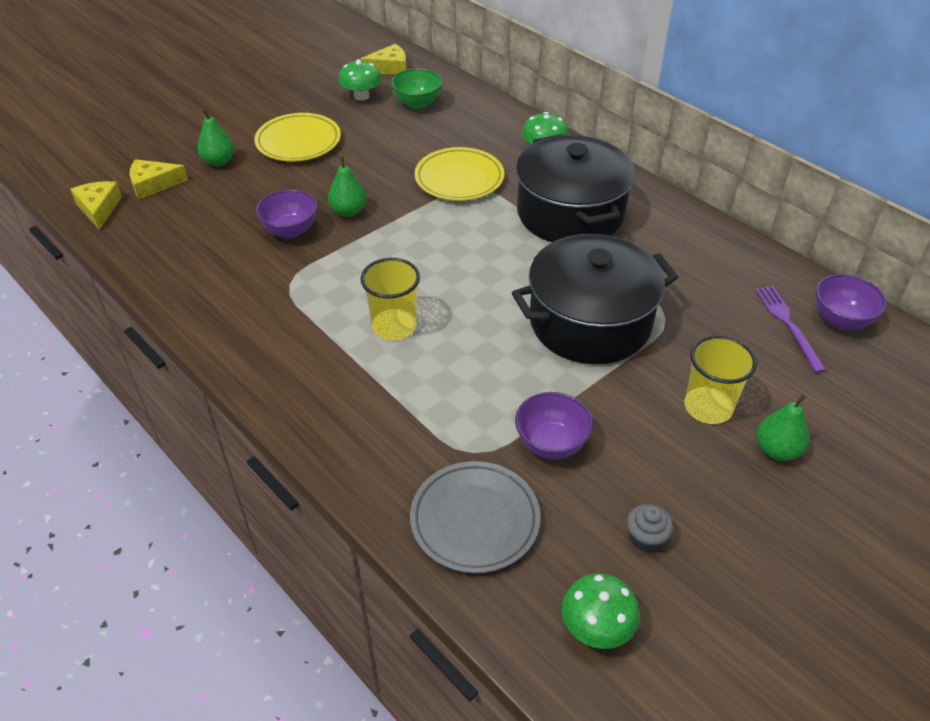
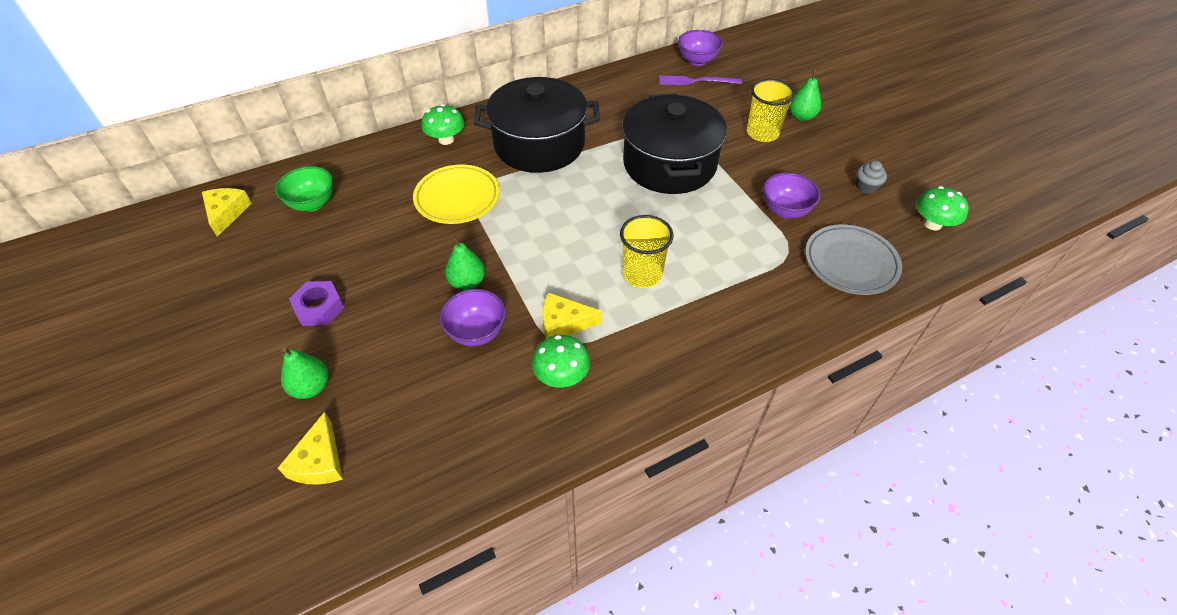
camera: 75 degrees left, 5 degrees up
yellow cheese [70,181,122,230] -> yellow cheese moved to [542,292,602,339]
yellow plate [254,113,341,162] -> purple nut [289,281,345,326]
green mushroom [338,59,382,101] -> green mushroom moved to [532,335,590,388]

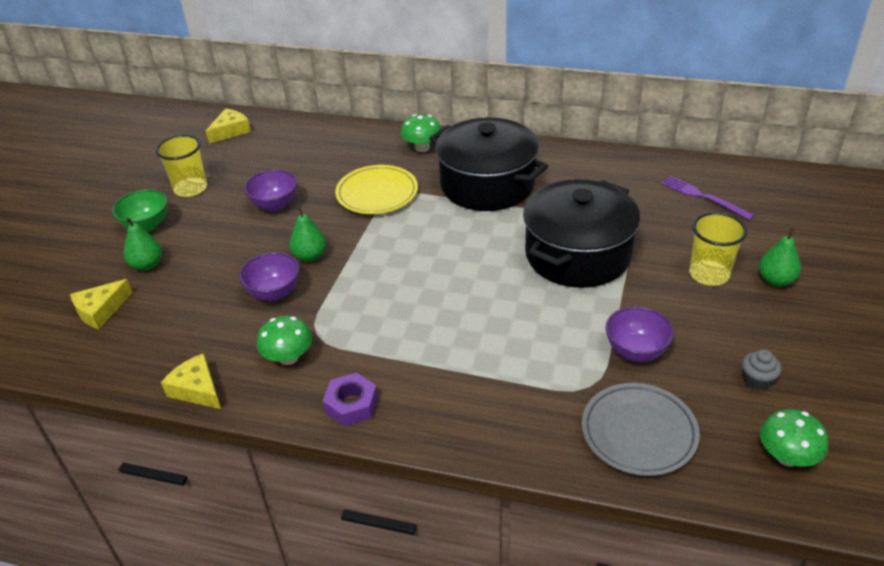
camera: 45 degrees right, 10 degrees down
green bowl [275,166,333,211] -> green bowl moved to [112,189,168,232]
purple nut [289,281,345,326] -> purple nut moved to [323,373,378,427]
yellow cheese [542,292,602,339] -> yellow cheese moved to [161,353,221,409]
yellow cup [620,215,674,288] -> yellow cup moved to [156,134,207,197]
purple bowl [678,30,723,66] -> purple bowl moved to [244,170,297,212]

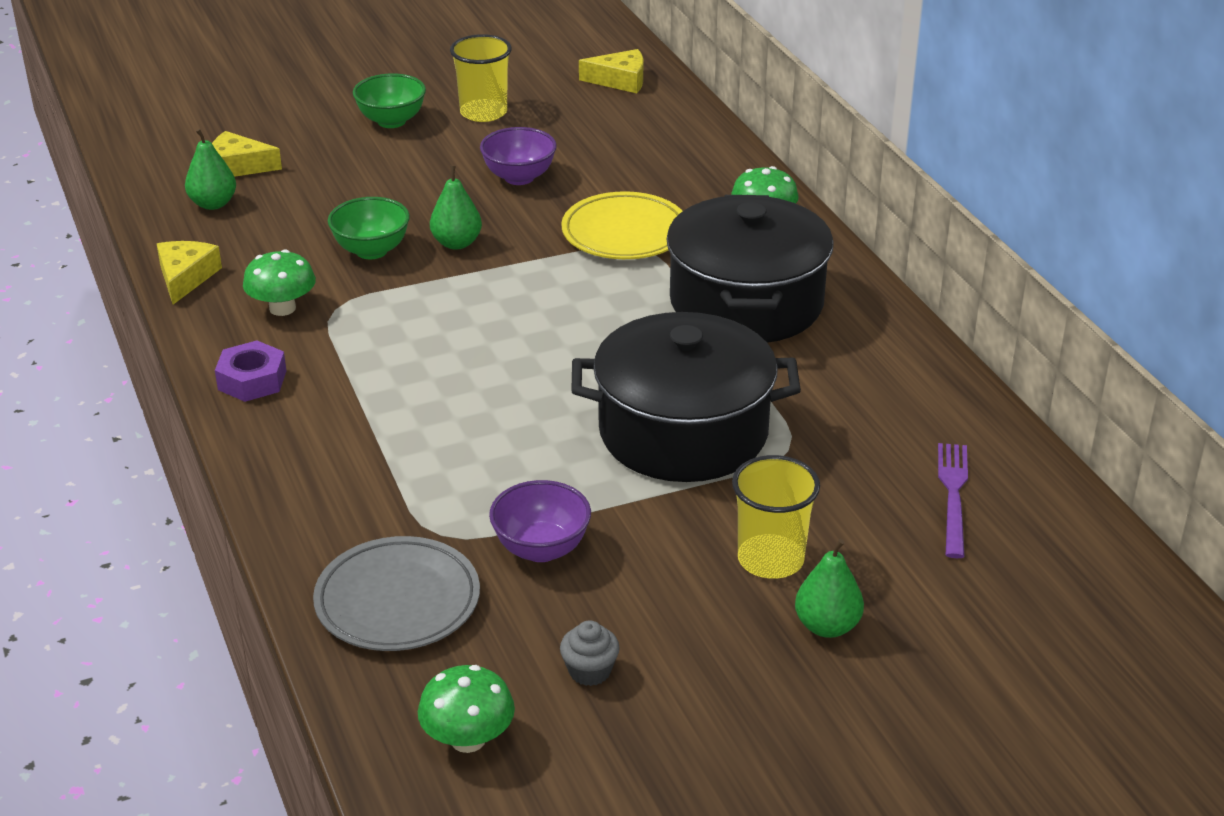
camera: 50 degrees right, 5 degrees down
green pear [124,217,162,271] -> green pear moved to [185,129,236,210]
purple bowl [239,252,300,301] -> green bowl [328,197,410,259]

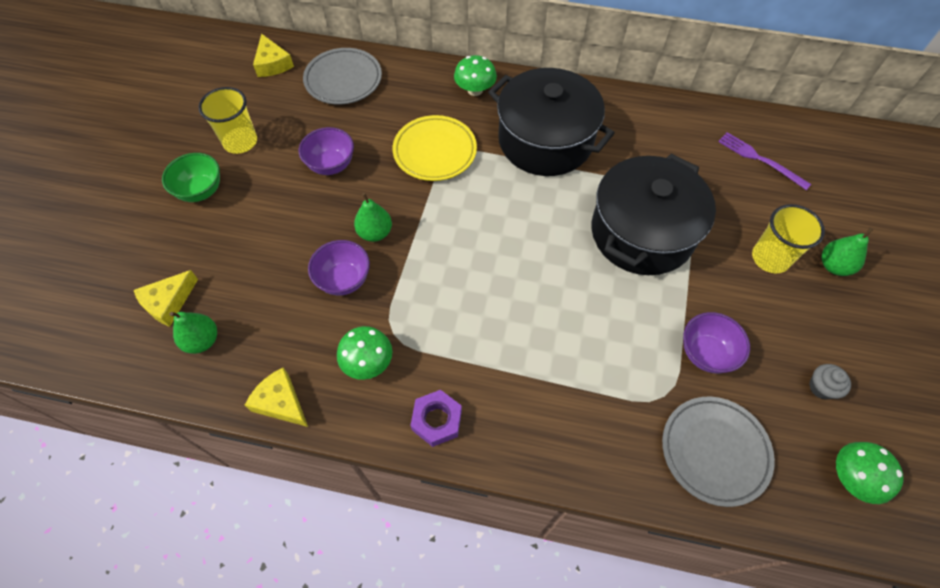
camera: 55 degrees left, 25 degrees up
green bowl [328,197,410,259] -> purple bowl [308,240,370,296]
yellow cheese [579,49,644,93] -> yellow cheese turned 120 degrees clockwise [253,33,294,77]
none -> grey plate [303,48,382,105]

